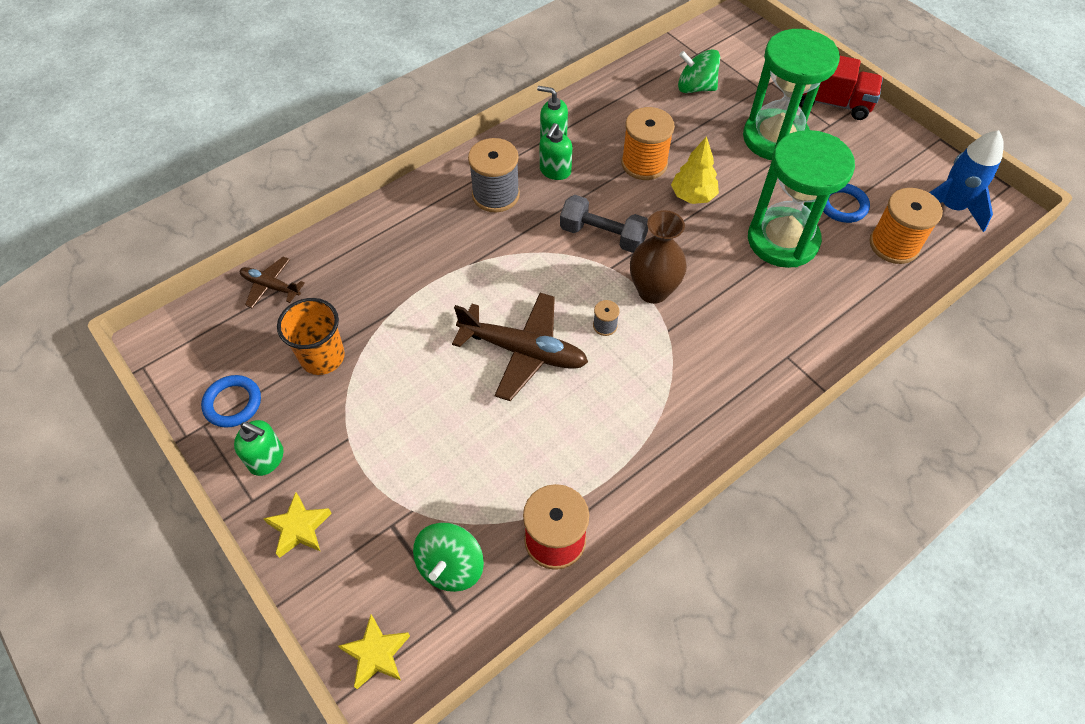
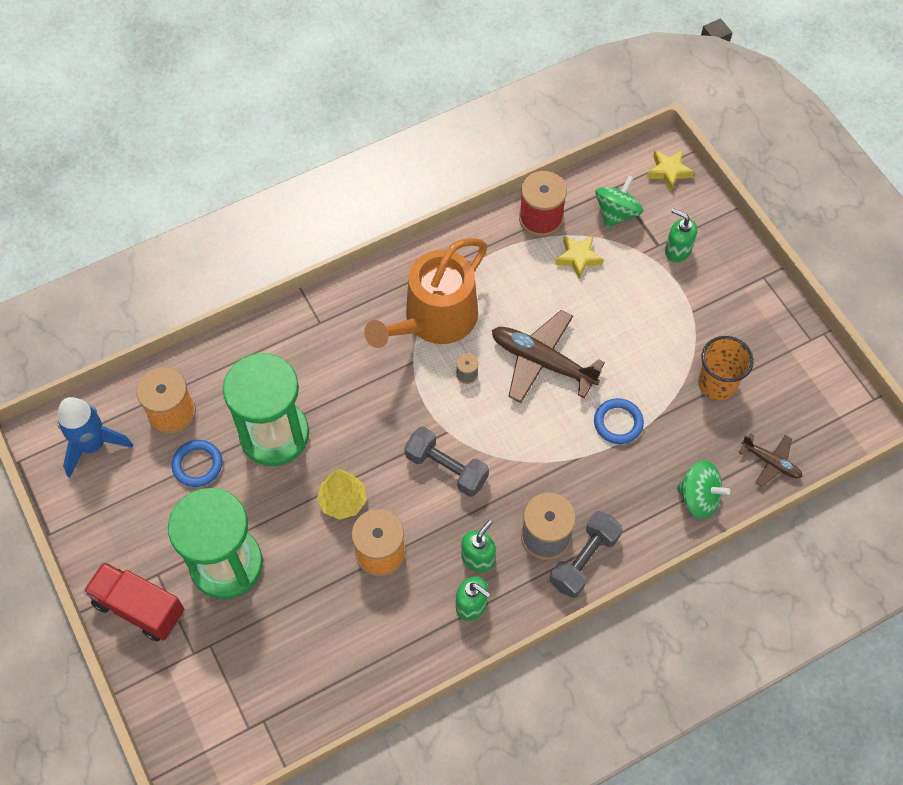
camera: 170 degrees left, 5 degrees up
blue ring [201,375,261,428] -> blue ring moved to [594,398,644,444]
green soap dispenser [234,420,284,476] -> green soap dispenser moved to [665,208,697,262]
yellow star [263,492,332,558] -> yellow star moved to [555,236,604,279]
brown vase [630,210,687,304] -> none
green spinning top [678,49,720,93] -> green spinning top moved to [677,460,730,519]
none -> orange watering can [364,238,487,348]
none -> grey dumbbell [550,511,622,598]

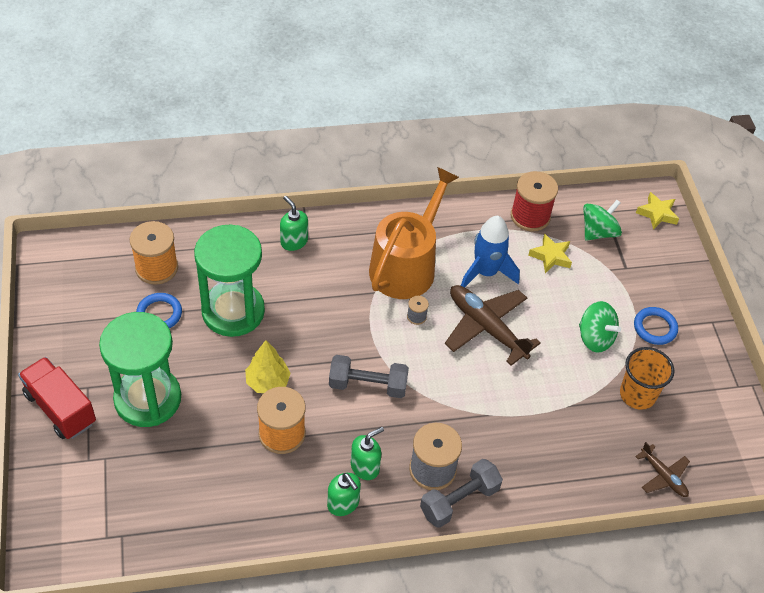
camera: 15 degrees right, 10 degrees down
blue rocket [57,397,133,478] -> blue rocket moved to [461,216,520,287]
orange watering can [364,238,487,348] -> orange watering can turned 150 degrees clockwise [369,167,459,299]
grey dumbbell [404,427,489,497] -> grey dumbbell turned 45 degrees counterclockwise [329,355,409,398]
blue ring [594,398,644,444] -> blue ring moved to [634,307,678,345]
green soap dispenser [665,208,697,262] -> green soap dispenser moved to [280,196,308,251]
green spinning top [677,460,730,519] -> green spinning top moved to [579,301,621,353]

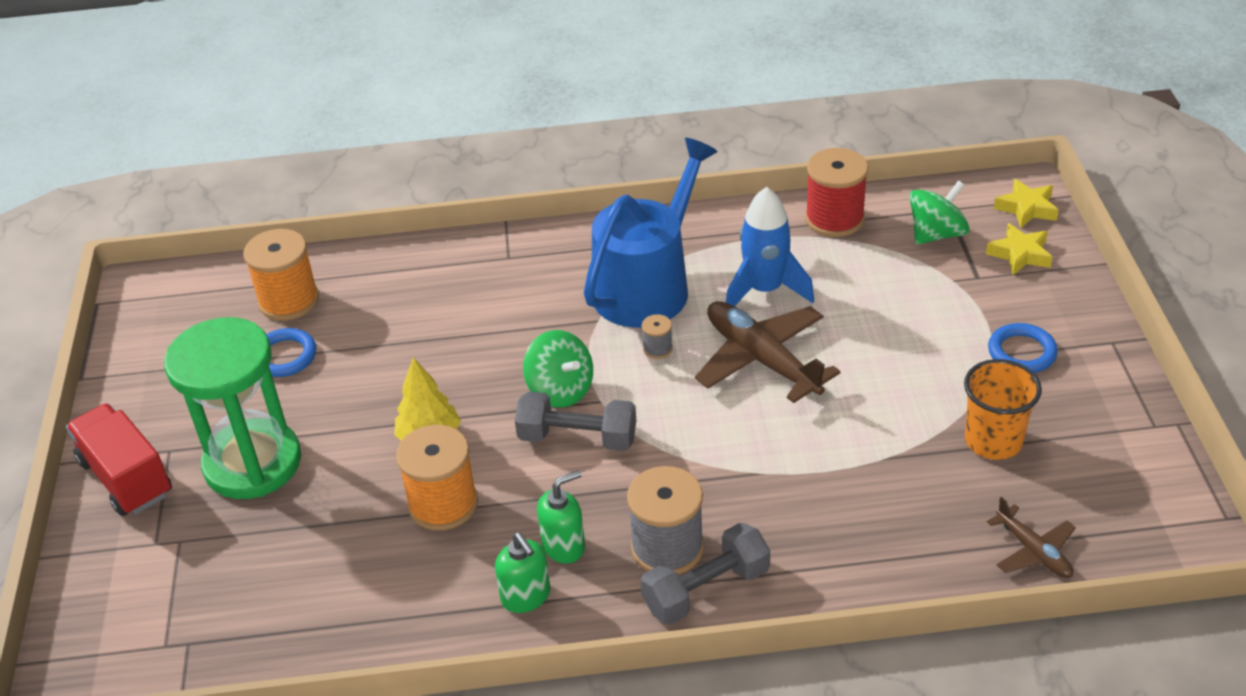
camera: 10 degrees right, 10 degrees down
green hourglass [194,225,265,337] -> none
green soap dispenser [280,196,308,251] -> none
orange watering can [369,167,459,299] -> blue watering can [584,138,718,328]
yellow star [528,233,572,273] -> yellow star moved to [986,223,1053,275]
green spinning top [579,301,621,353] -> green spinning top moved to [523,330,593,408]

